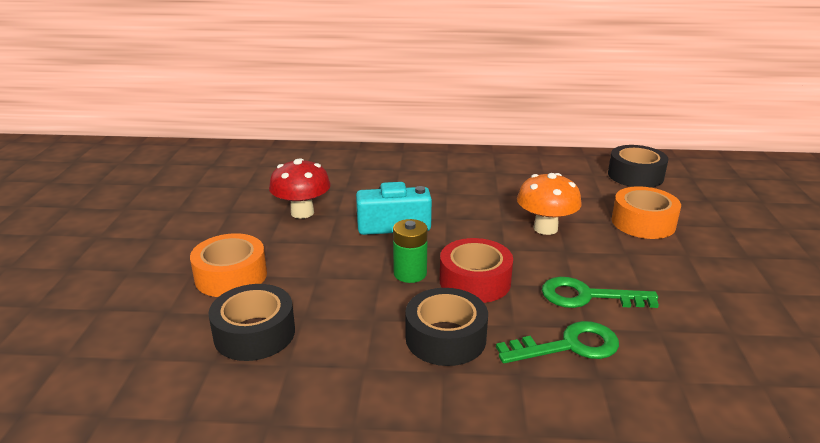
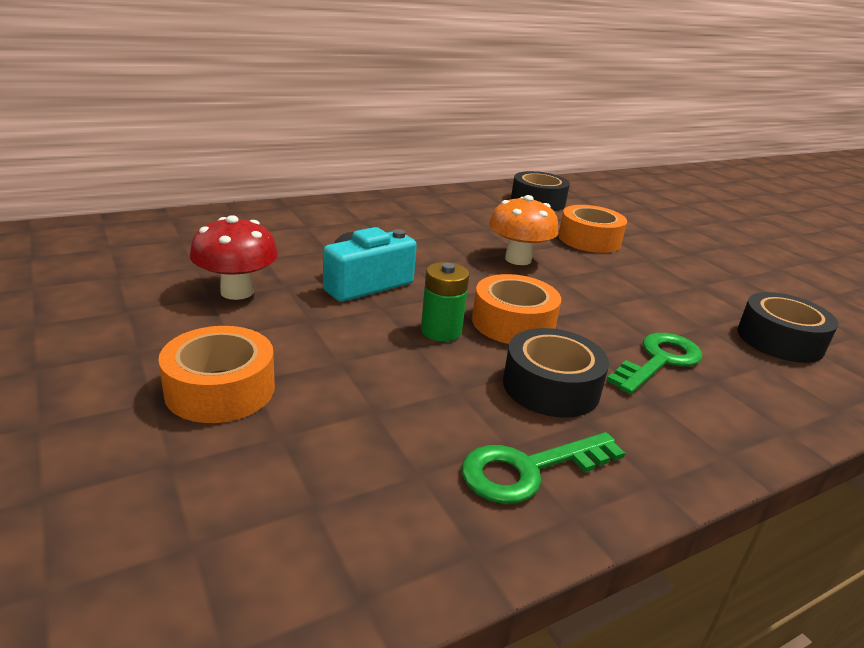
camera: 35 degrees left, 0 degrees up
black tape [209,284,295,361] -> black tape moved to [737,292,838,363]
red tape [440,238,513,303] -> orange tape [472,274,561,344]
green key [542,277,659,308] -> green key moved to [462,432,625,504]

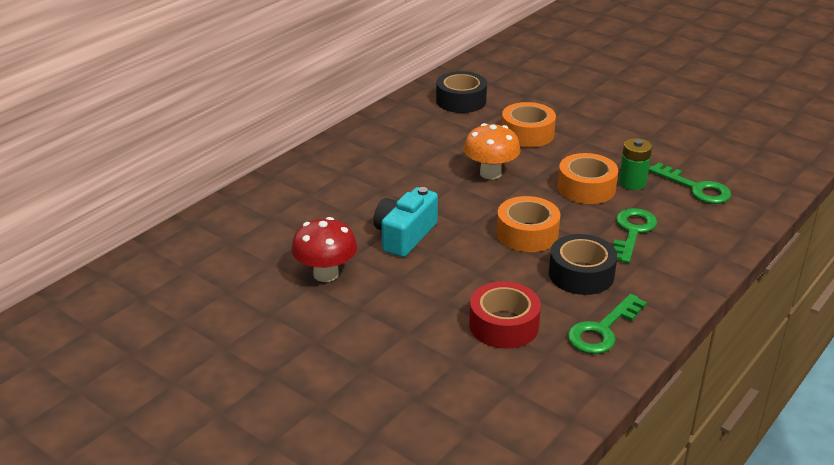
camera: 20 degrees left, 5 degrees up
orange tape [158,326,275,423] -> orange tape moved to [558,153,618,204]
green battery [421,262,469,342] -> green battery moved to [619,138,652,190]
black tape [737,292,838,363] -> green key [649,163,731,204]
none -> red tape [469,281,541,349]

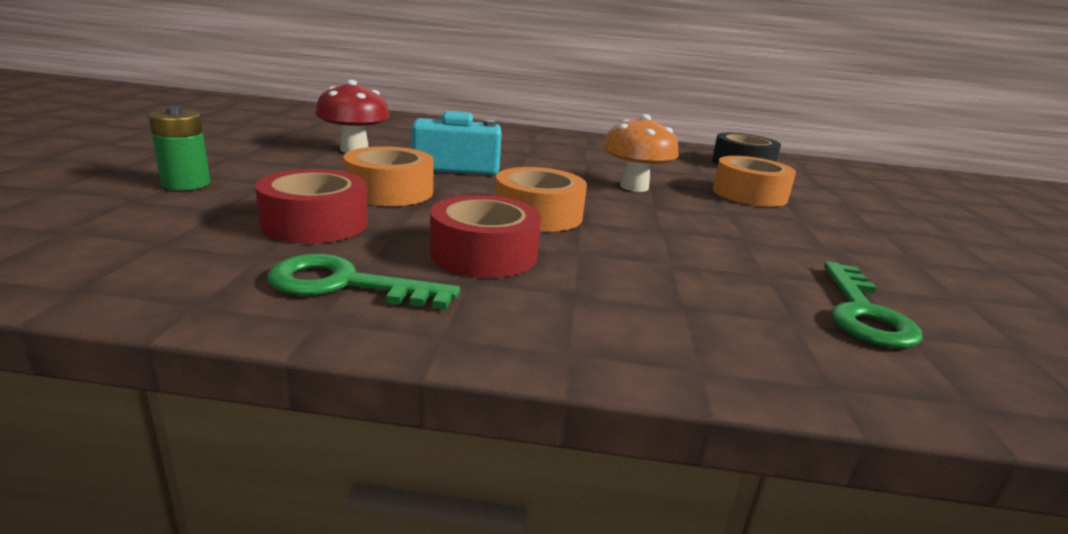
camera: 55 degrees right, 10 degrees down
black tape [549,234,617,295] -> red tape [430,195,541,278]
orange tape [558,153,618,204] -> orange tape moved to [344,146,434,206]
green key [613,208,657,263] -> none
green battery [619,138,652,190] -> green battery moved to [148,106,210,190]

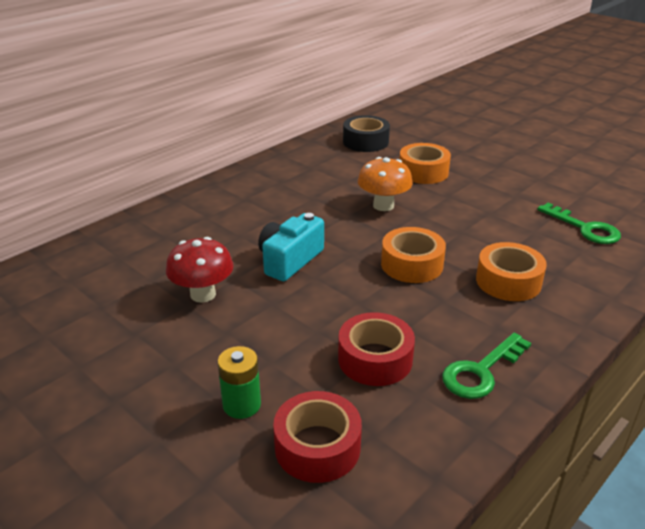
camera: 50 degrees left, 10 degrees up
orange tape [344,146,434,206] -> orange tape moved to [476,242,547,301]
red tape [430,195,541,278] -> red tape moved to [273,391,362,483]

